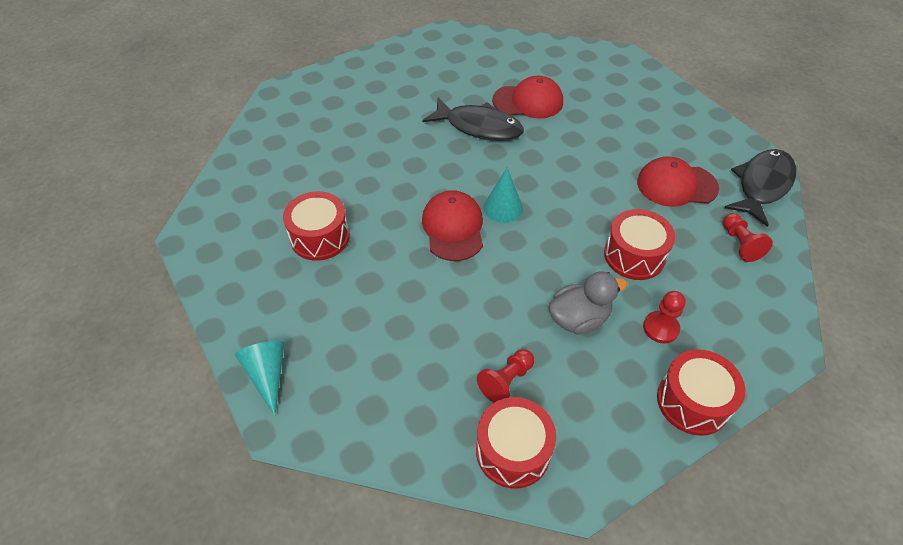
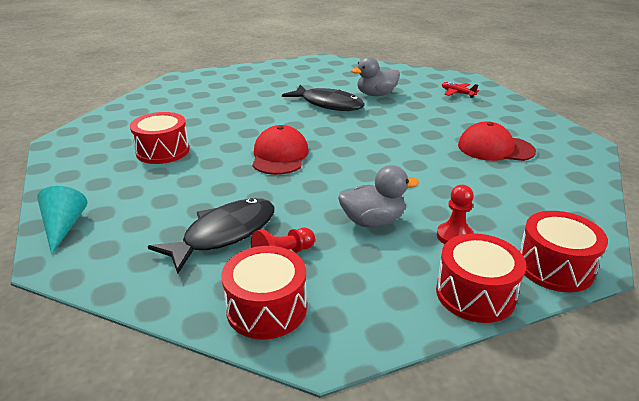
camera: 10 degrees right, 20 degrees down
turquoise cone [483,168,523,223] -> none
red cap [492,76,563,119] -> grey duck [351,56,400,96]
red drum [604,209,675,280] -> red drum moved to [519,211,608,292]
red pawn [723,213,773,262] -> none
black fish [724,149,796,227] -> black fish moved to [148,198,275,274]
none -> red plane [442,81,479,98]

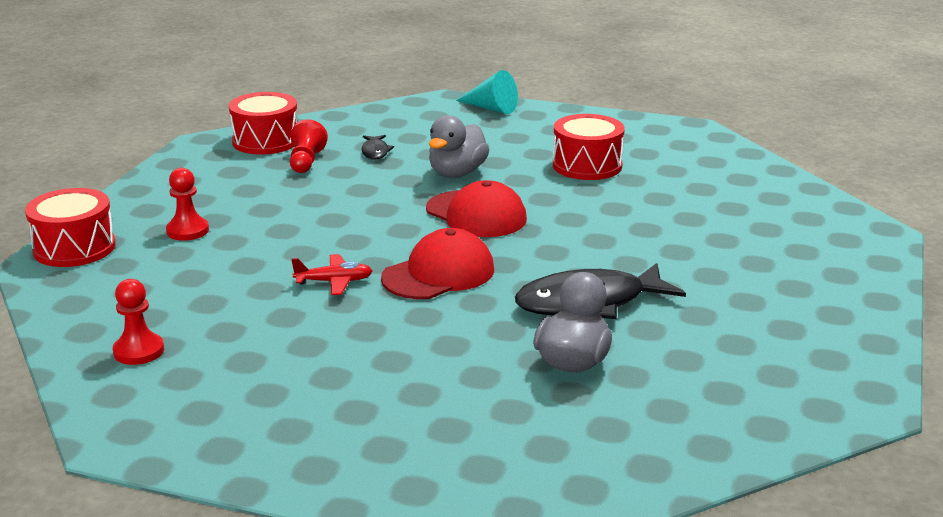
camera: 130 degrees right, 5 degrees down
black fish [148,198,275,274] -> black fish [361,135,394,160], size x0.46
grey duck [338,165,419,228] -> grey duck moved to [429,115,489,177]
red drum [436,233,526,323] -> none
red plane [442,81,479,98] -> red plane moved to [291,254,372,295]
red cap [458,121,536,161] -> red cap moved to [381,228,494,299]
none -> red pawn [113,279,164,365]

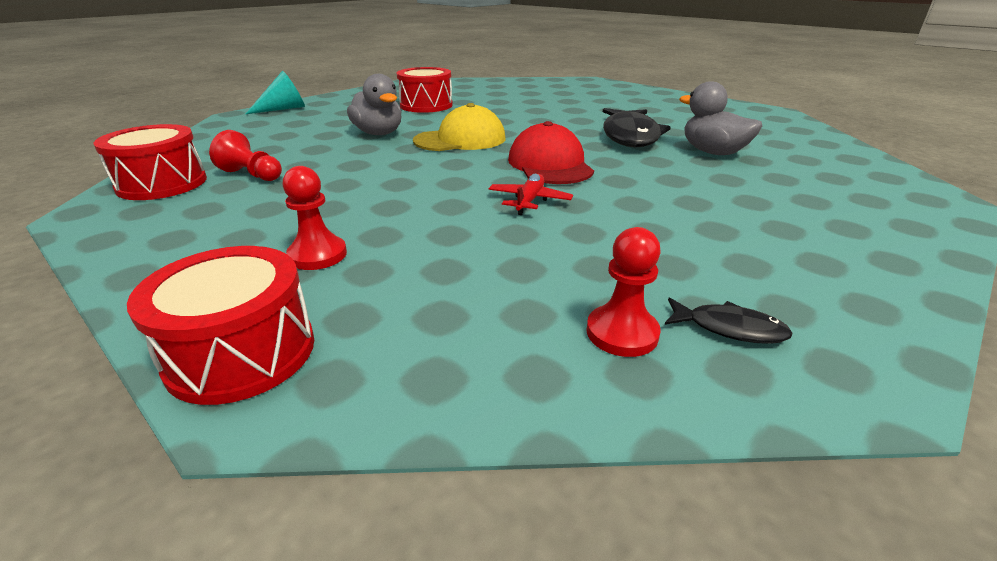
camera: 65 degrees left, 5 degrees up
black fish [361,135,394,160] -> black fish moved to [665,298,793,344]
red cap [426,180,527,237] -> yellow cap [413,103,505,151]

